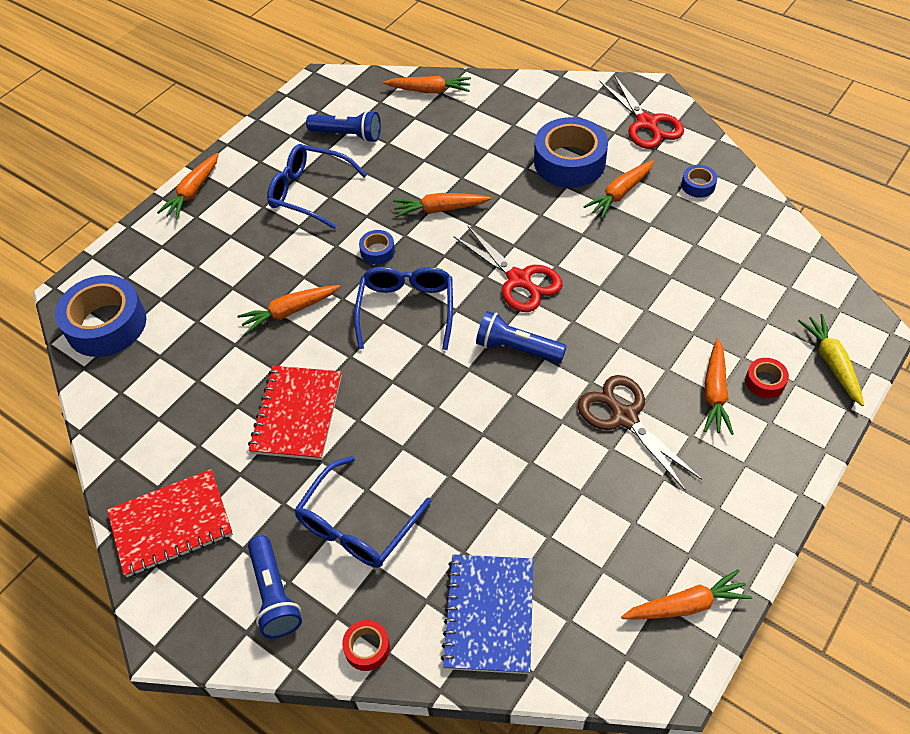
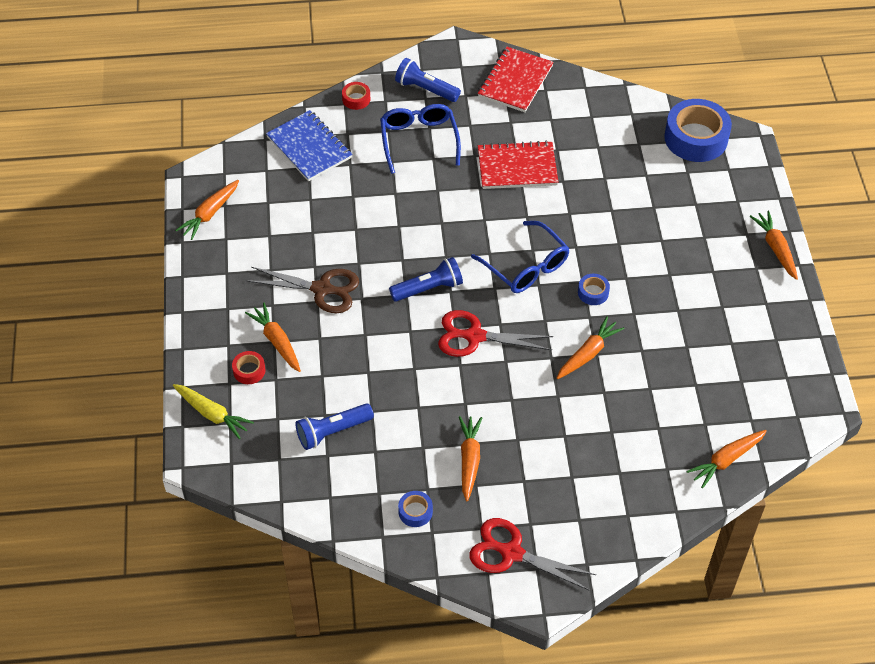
camera: 135 degrees right, 0 degrees up
orange carrot [237,285,340,334] -> none
red notebook [248,366,342,460] -> red notebook turned 60 degrees counterclockwise [478,141,558,189]
blue glasses [267,144,367,229] -> none
blue flashlight [306,110,381,143] -> blue flashlight moved to [296,403,374,450]
blue tape [534,117,608,188] -> none

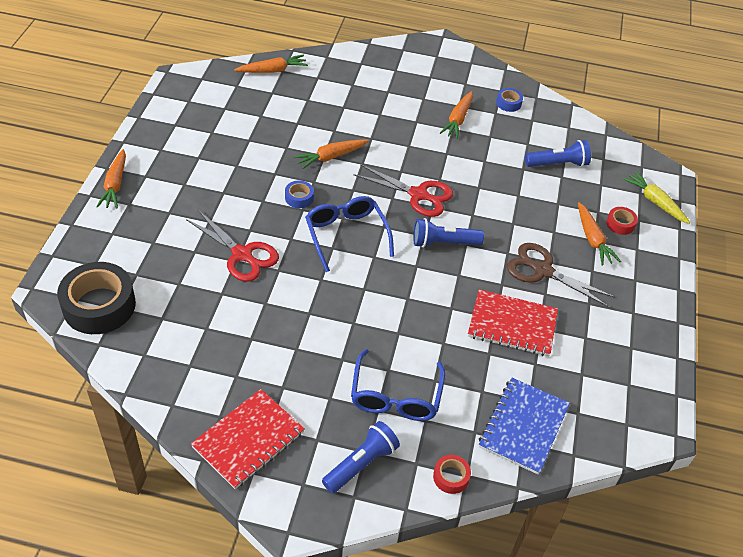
camera: 165 degrees left, 5 degrees down
orange carrot [175,180,239,240] -> none
blue notebook [266,110,353,181] -> blue notebook turned 45 degrees clockwise [479,377,570,475]
blue flashlight [395,58,461,102] -> blue flashlight turned 90 degrees counterclockwise [322,421,400,494]
red scissors [469,518,596,591] -> red scissors moved to [186,210,279,282]
red notebook [478,141,558,189] -> red notebook moved to [468,289,558,356]
blue tape [664,99,732,162] -> black tape [57,262,136,334]

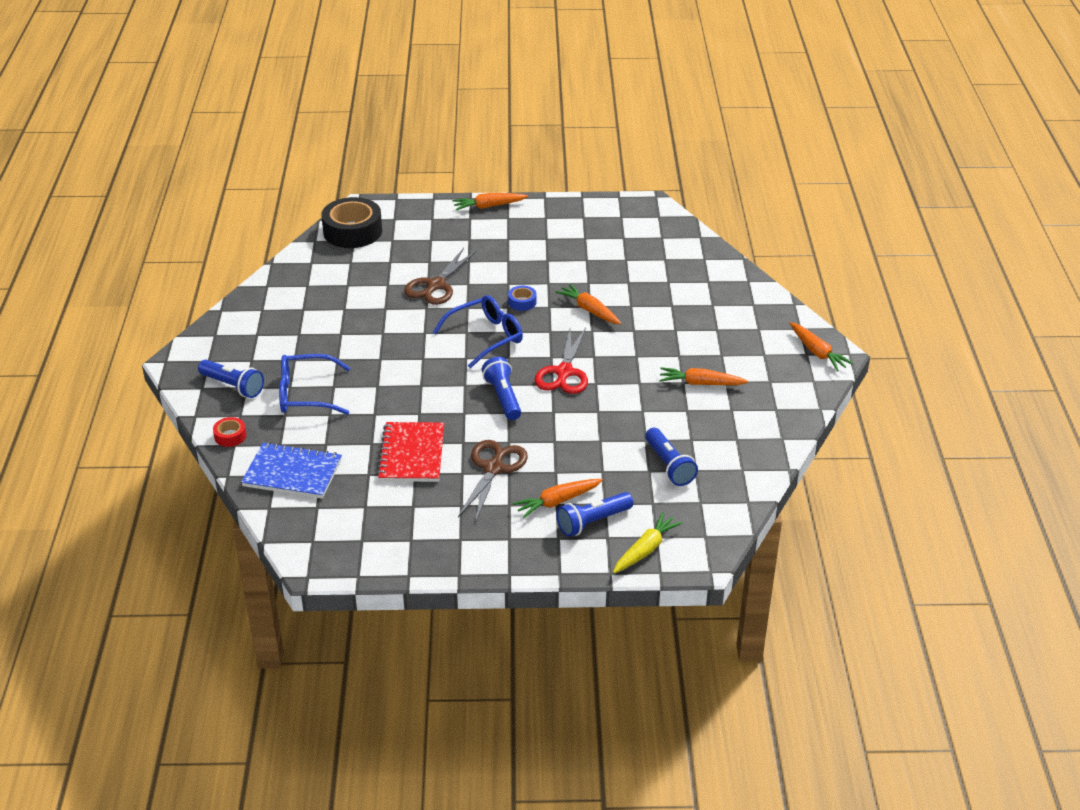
camera: 80 degrees right, 10 degrees down
red scissors [186,210,279,282] -> brown scissors [404,248,477,305]
red notebook [191,389,305,489] -> none
orange carrot [234,55,308,73] -> orange carrot moved to [790,322,854,371]
blue tape [496,88,523,112] -> none
red tape [606,207,638,235] -> blue flashlight [556,492,634,537]

